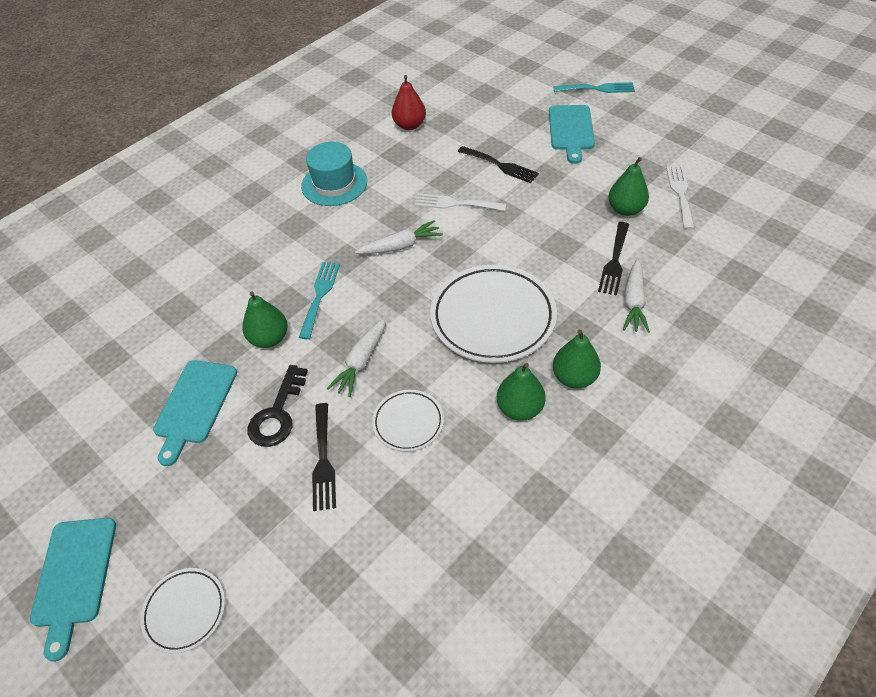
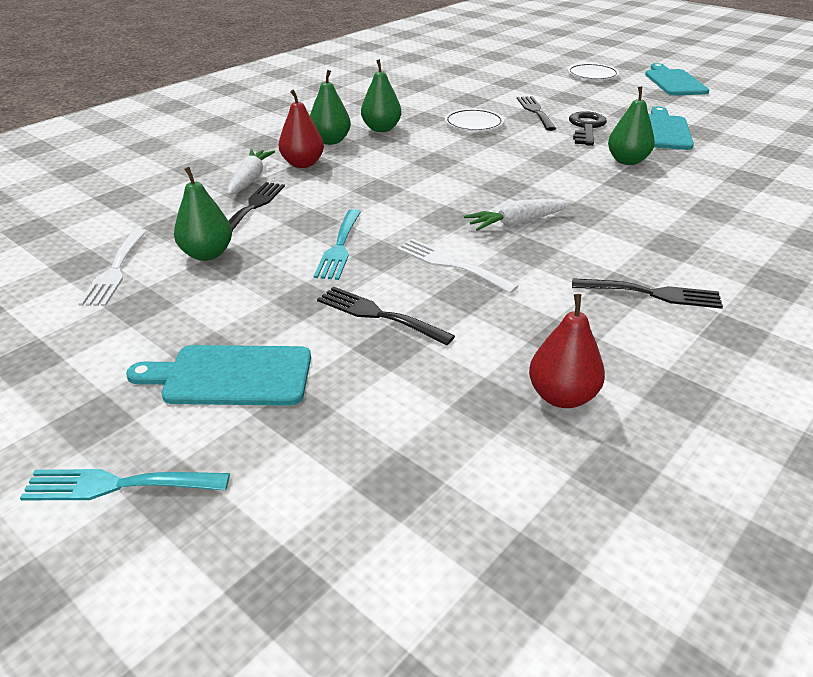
camera: 175 degrees right, 15 degrees down
turquoise fork [299,262,340,339] -> turquoise fork moved to [314,209,361,280]
turquoise hat [301,142,367,206] -> black fork [572,278,723,309]
white carrot [327,318,386,397] -> none
white fork [414,193,506,211] -> white fork turned 150 degrees counterclockwise [397,239,519,294]
white plate [430,265,557,363] -> none
turquoise cutting board [549,105,595,164] -> turquoise cutting board turned 90 degrees counterclockwise [126,345,311,406]
none -> red pear [279,89,324,168]

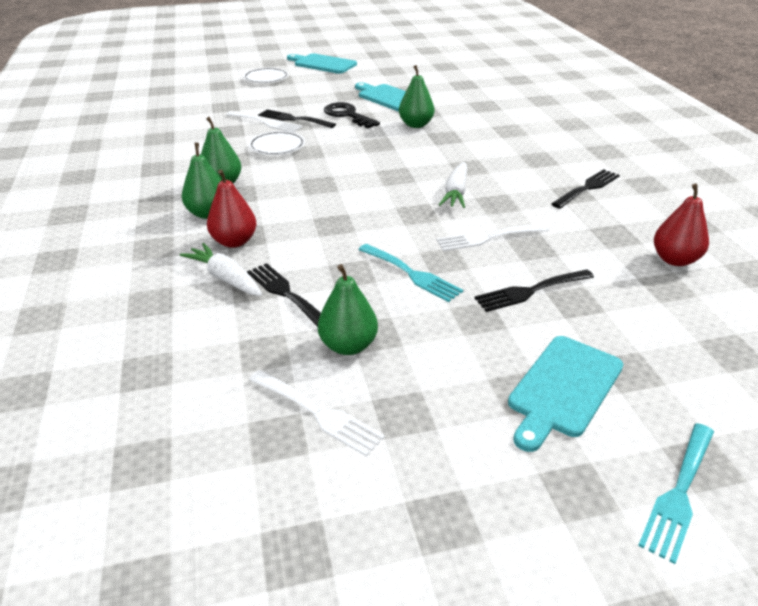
camera: 55 degrees left, 0 degrees up
none -> white fork [226,111,302,132]

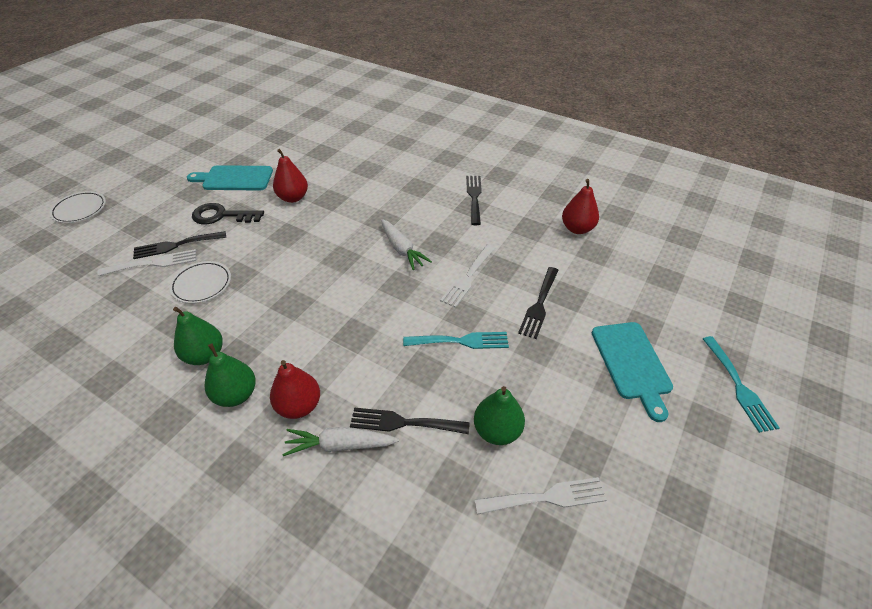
camera: 45 degrees left, 10 degrees up
turquoise cutting board [287,54,357,74] -> none
green pear [399,65,434,128] -> red pear [273,149,308,203]

